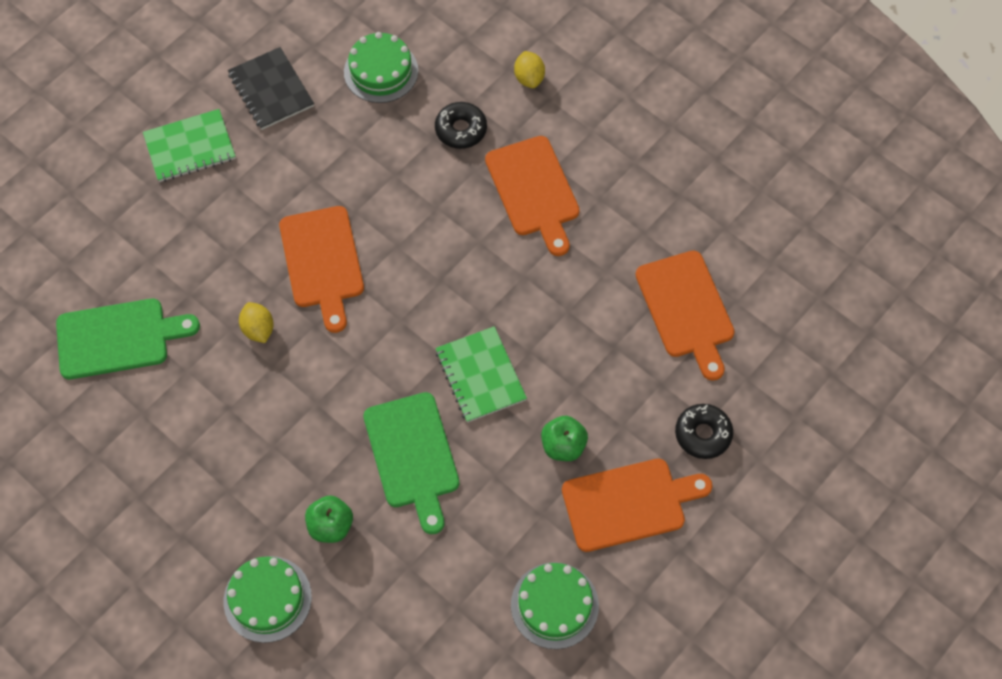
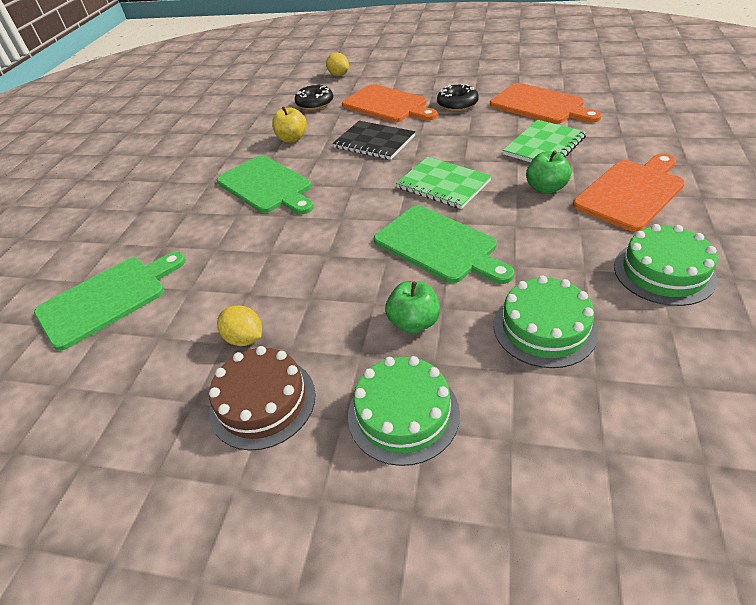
camera: 25 degrees left, 20 degrees down
green notebook [143,109,236,182] -> green notebook moved to [503,120,587,162]
black notebook [228,47,314,130] -> black notebook moved to [333,121,415,160]
yellow lemon [239,302,274,343] -> yellow lemon moved to [217,305,262,346]
orange cutting board [279,206,364,333] -> green cutting board [217,155,314,214]
green cake [344,32,418,103] -> green cake moved to [494,276,598,368]
black donut [675,404,733,459] -> black donut moved to [437,84,479,111]
none -> brown cake [209,346,316,451]
none -> yellow apple [272,107,307,143]

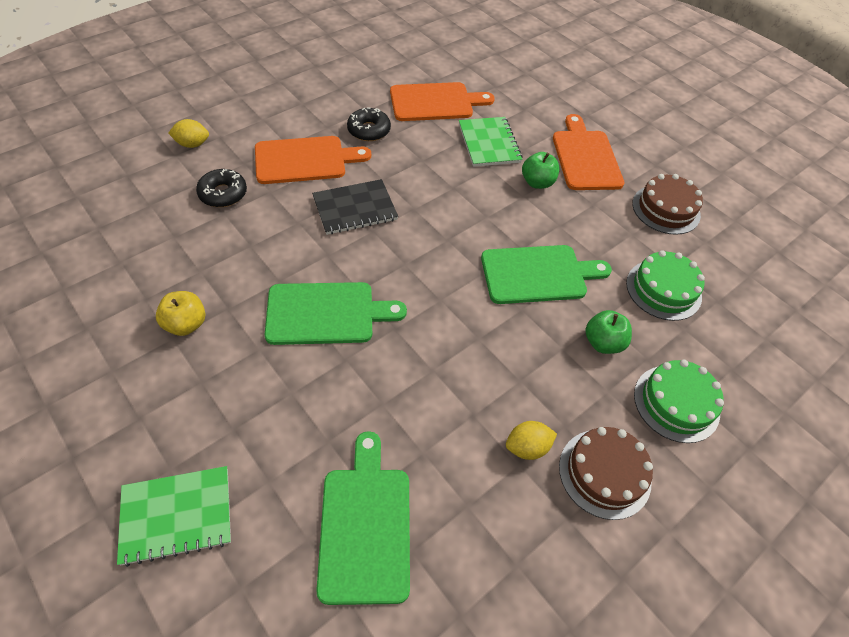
camera: 60 degrees left, 10 degrees up
yellow apple [272,107,307,143] -> yellow apple moved to [156,291,205,336]
green notebook [396,157,492,209] -> green notebook moved to [117,466,231,567]
green cake [614,224,717,306] -> brown cake [632,174,703,235]

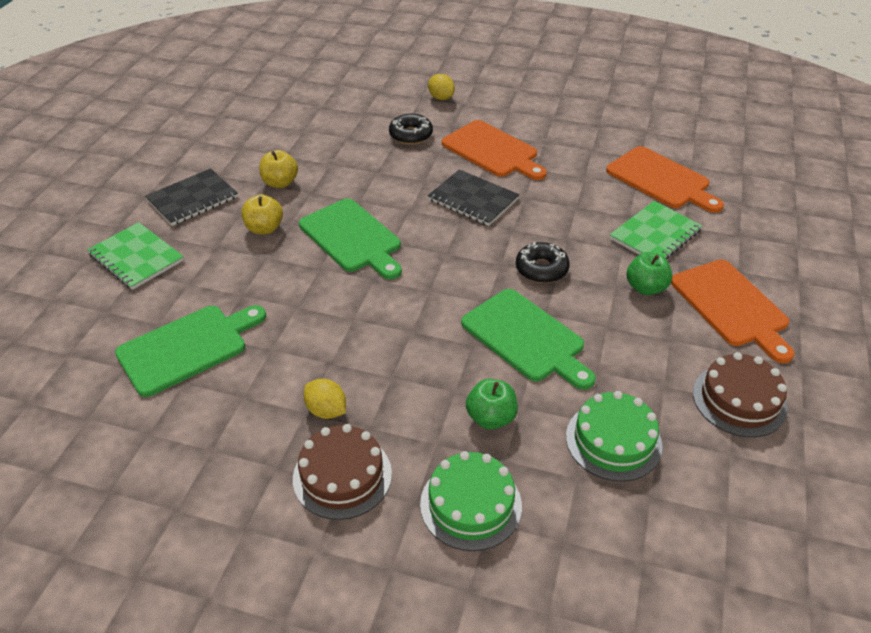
camera: 60 degrees right, 10 degrees down
black donut [347,107,391,141] -> black donut moved to [516,241,570,283]
orange cutting board [553,114,624,190] -> orange cutting board turned 105 degrees clockwise [671,260,795,363]
none -> black notebook [145,168,238,226]
none -> yellow apple [241,194,283,235]

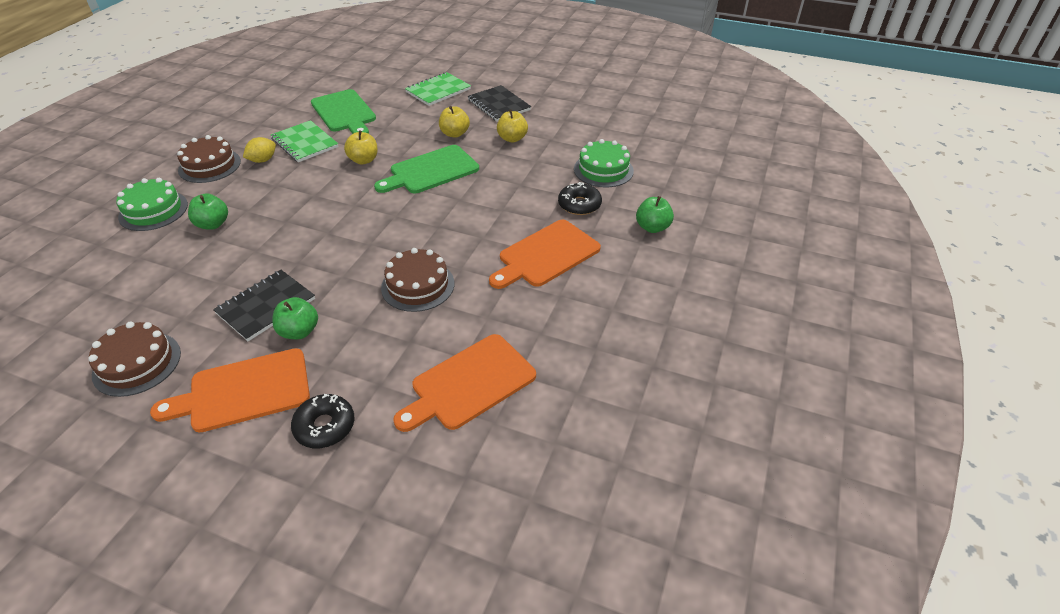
camera: 95 degrees right, 0 degrees up
yellow lemon [428,74,455,100] -> green apple [636,196,674,233]
black notebook [428,169,520,226] -> black notebook moved to [213,270,315,341]
green cutting board [461,289,596,390] -> none
black donut [516,241,570,283] -> black donut moved to [291,394,355,448]
green cake [566,391,663,482] -> green cake moved to [574,139,634,187]
green notebook [610,201,702,259] -> green notebook moved to [271,120,339,162]
none -> yellow apple [344,130,378,165]
none -> brown cake [381,248,454,312]

